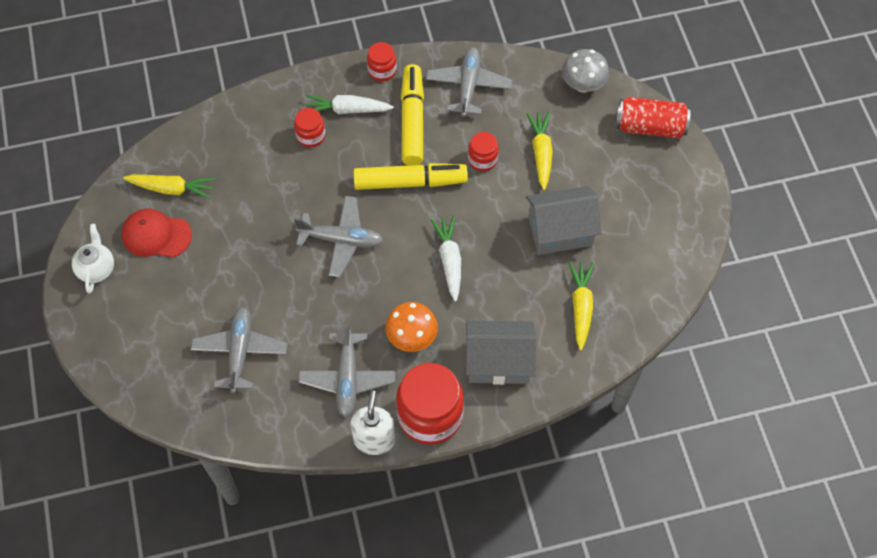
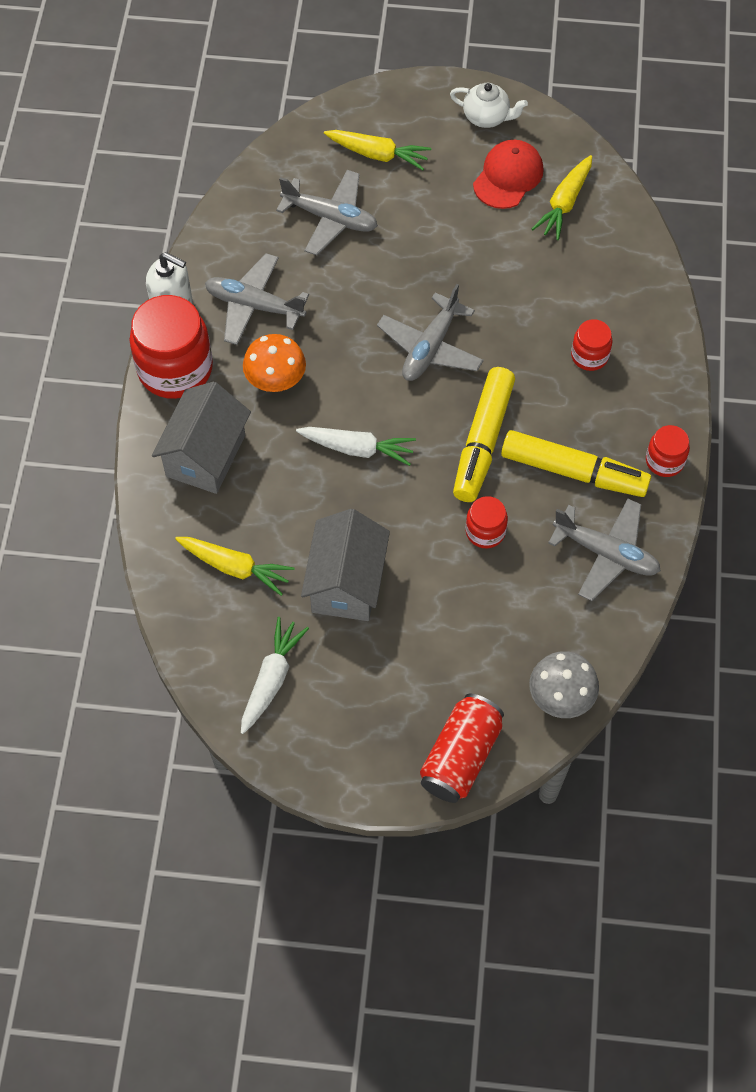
camera: 110 degrees right, 0 degrees up
white carrot [305,95,394,114] -> white carrot moved to [241,617,309,734]
yellow carrot [526,112,553,190] -> yellow carrot moved to [324,130,431,170]

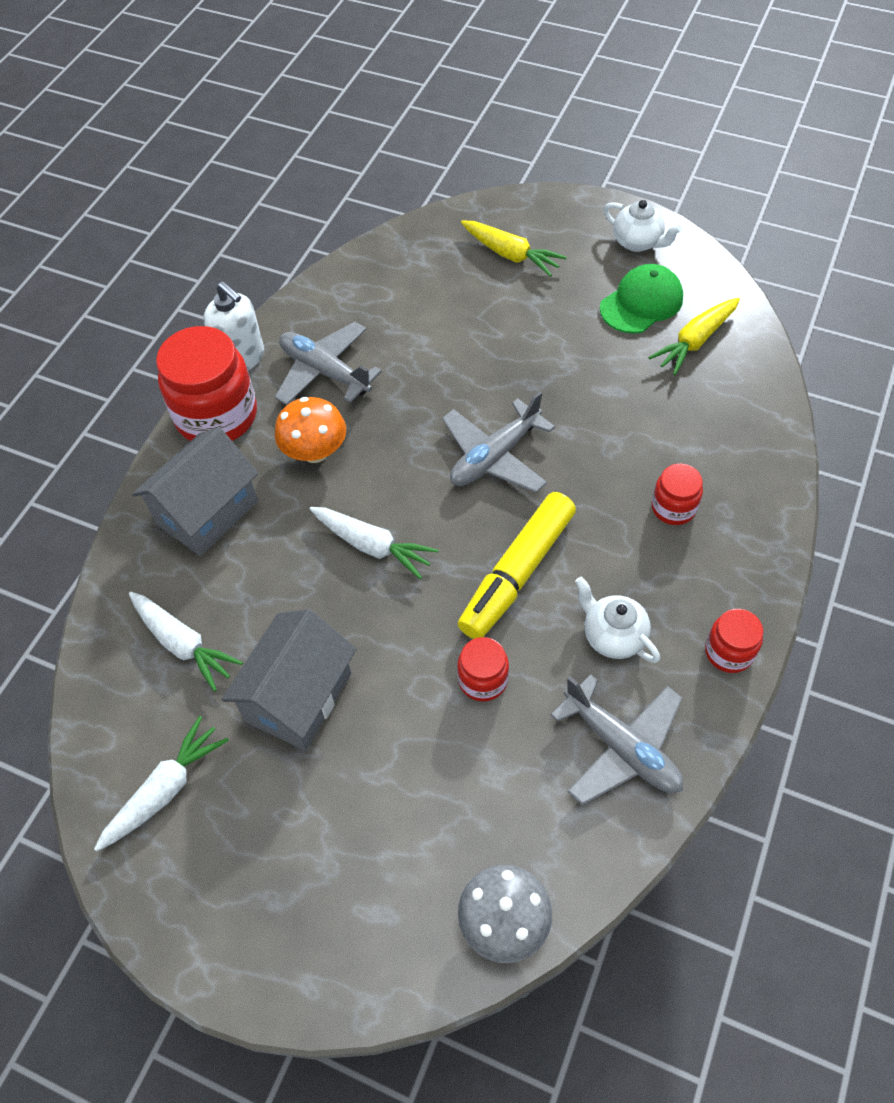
camera: 20 degrees right, 5 degrees down
yellow carrot [175,537,294,596] -> white carrot [129,592,243,692]
grey plane [276,170,378,255] -> none
red can [420,694,504,803] -> none
red cap [473,140,544,209] -> green cap [600,264,683,334]
yellow marker [501,430,651,497] -> white teapot [575,577,660,663]

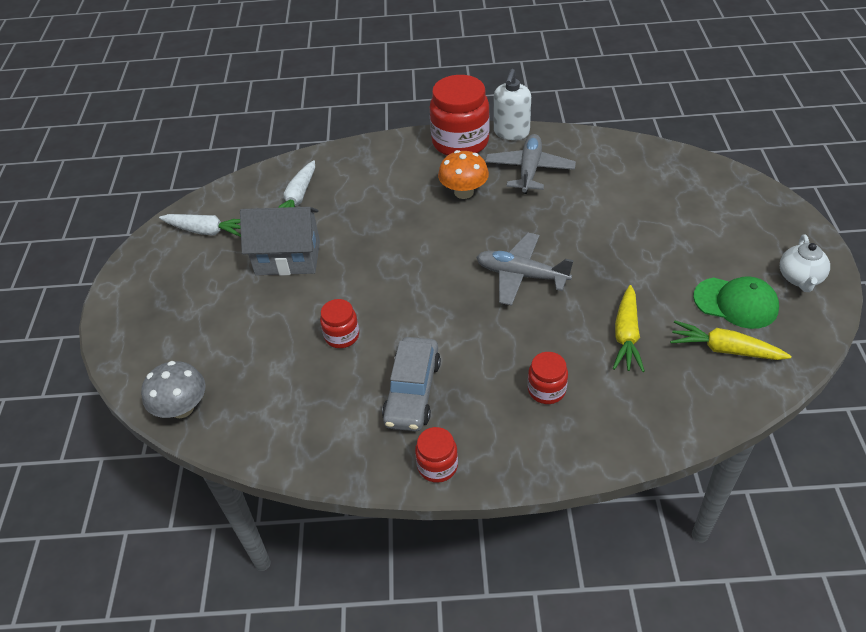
camera: 65 degrees right, 10 degrees down
grey house [132,427,259,556] -> none
white carrot [310,507,438,579] -> none
yellow marker [458,492,576,639] -> none
yellow carrot [461,220,567,277] -> yellow carrot moved to [613,285,645,372]
grey plane [551,674,683,805] -> none
white teapot [575,577,660,663] -> grey car [382,337,441,431]

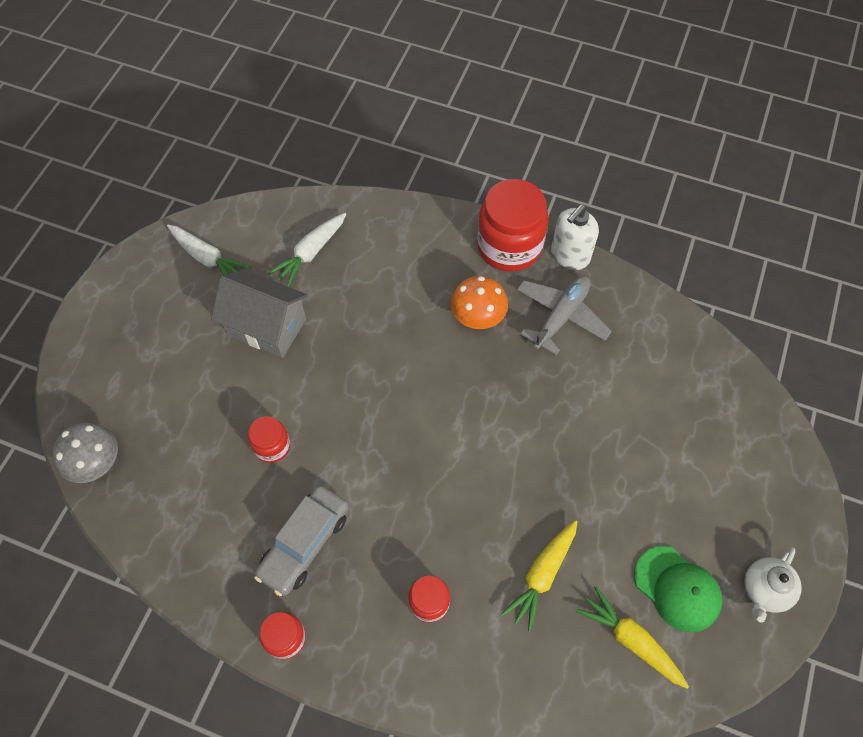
camera: 20 degrees right, 15 degrees up
grey plane [476,233,574,306] -> none

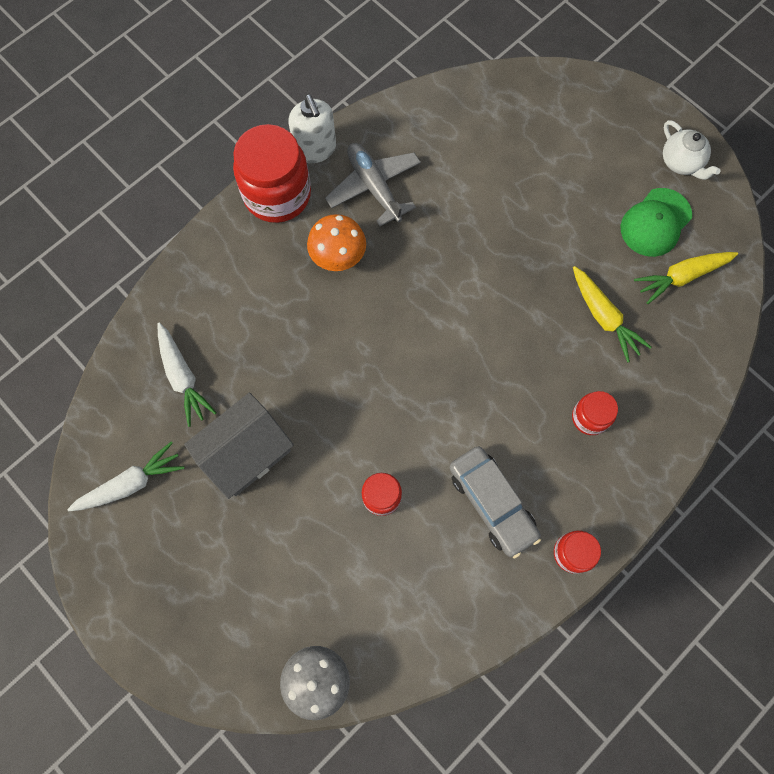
camera: 65 degrees left, 10 degrees up
green cap [634,546,722,633] -> green cap turned 150 degrees clockwise [621,188,692,257]

